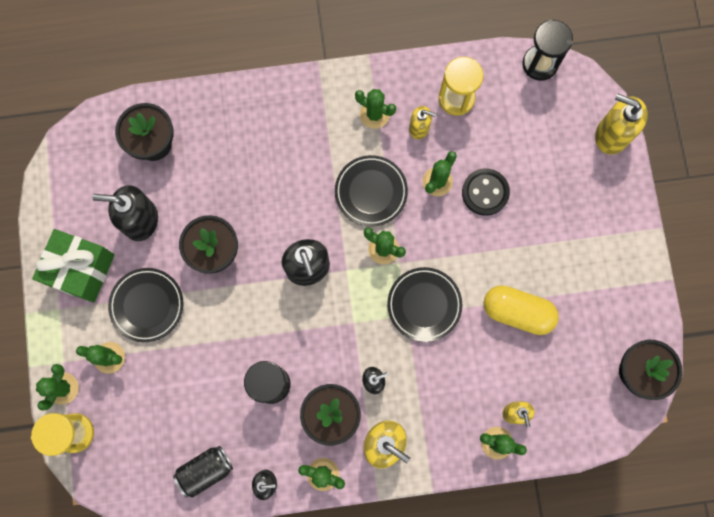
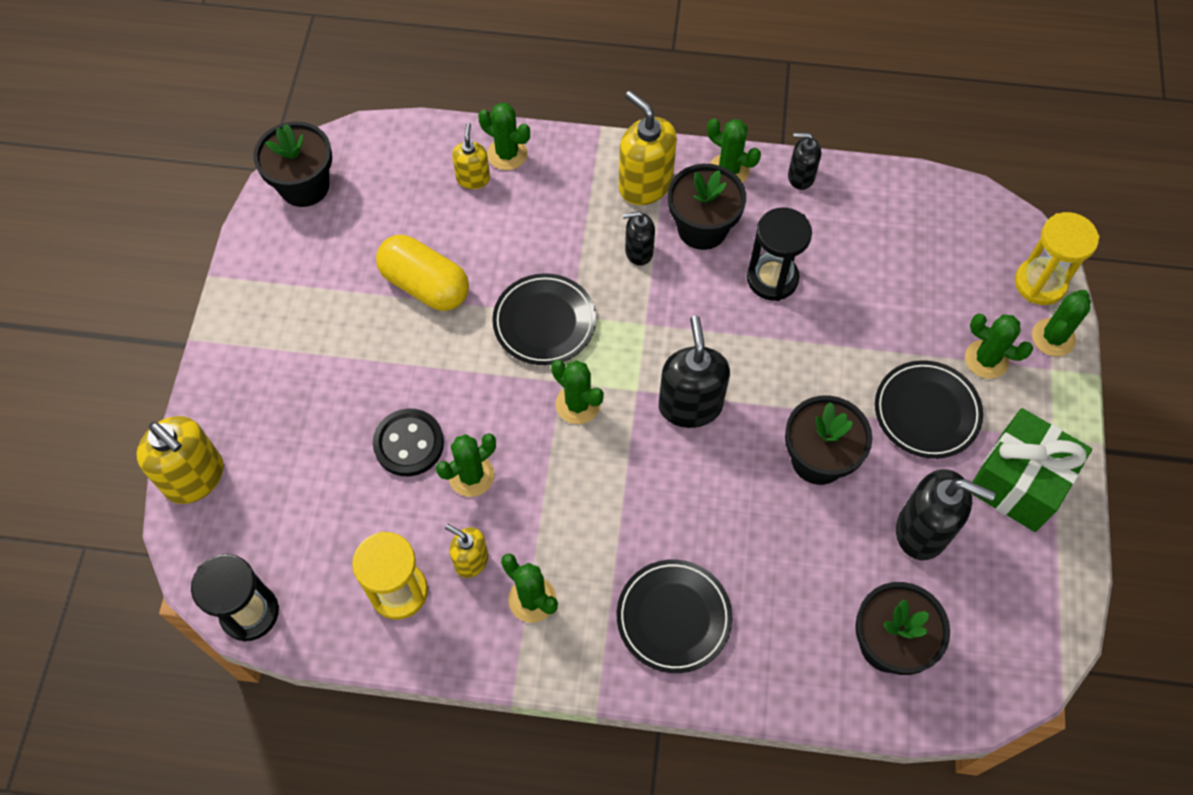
camera: 165 degrees left, 15 degrees down
black can [173,446,233,498] -> none
black plate [335,155,408,227] -> black plate moved to [617,560,732,673]

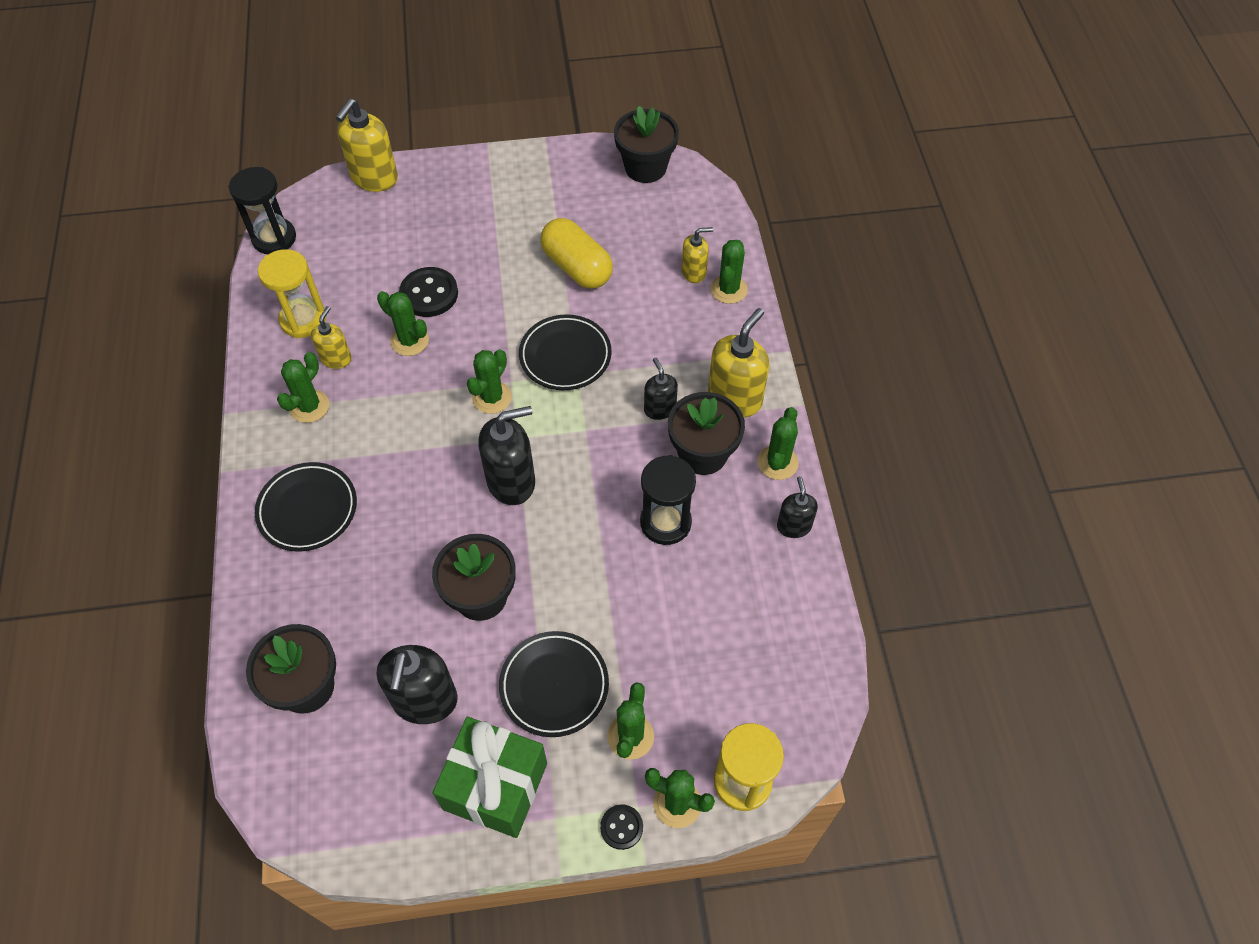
camera: 75 degrees right, 5 degrees down
yellow capsule [376,235,469,311] -> yellow capsule turned 60 degrees counterclockwise [540,218,613,289]
none -> black button [600,804,643,850]

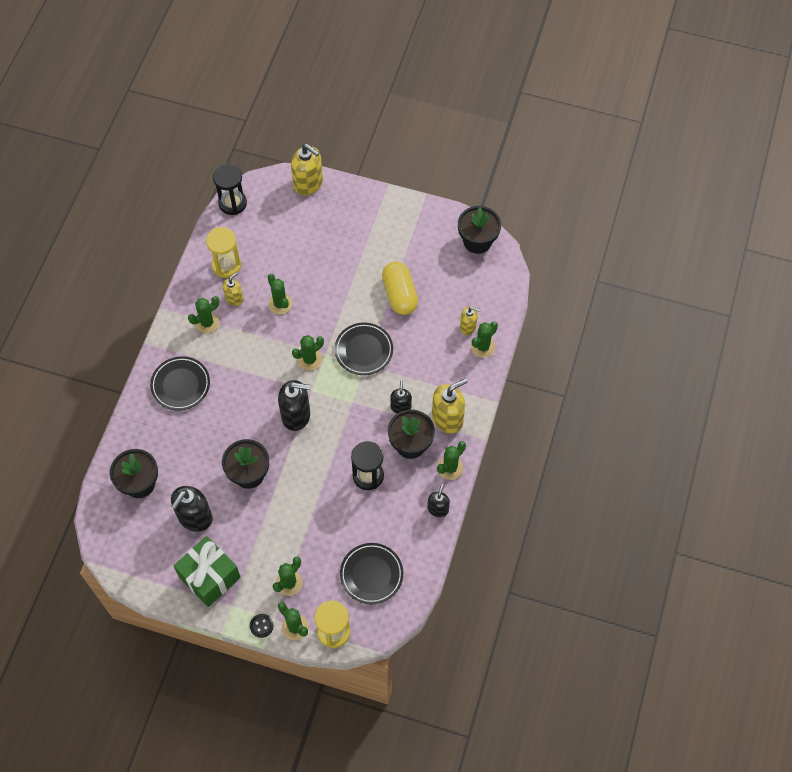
camera: 25 degrees right, 5 degrees up
yellow soap dispenser [336,99,398,192] -> yellow soap dispenser turned 105 degrees counterclockwise [291,144,323,196]
black button [399,267,458,317] -> none
black plate [499,631,609,737] -> black plate moved to [340,543,403,604]

